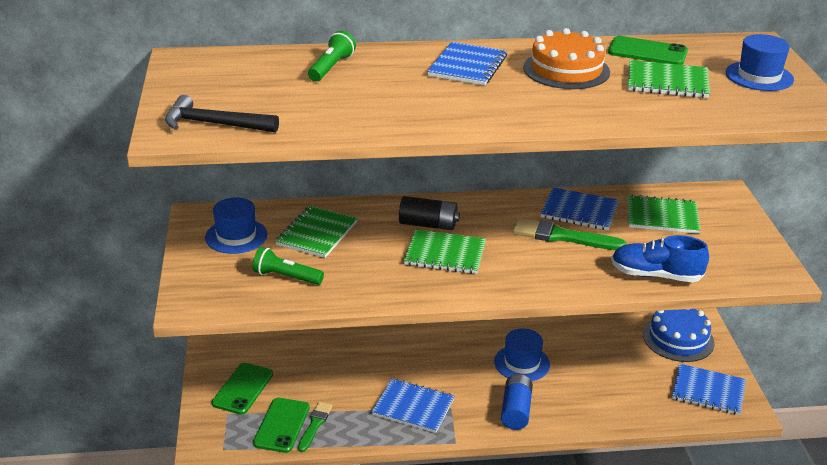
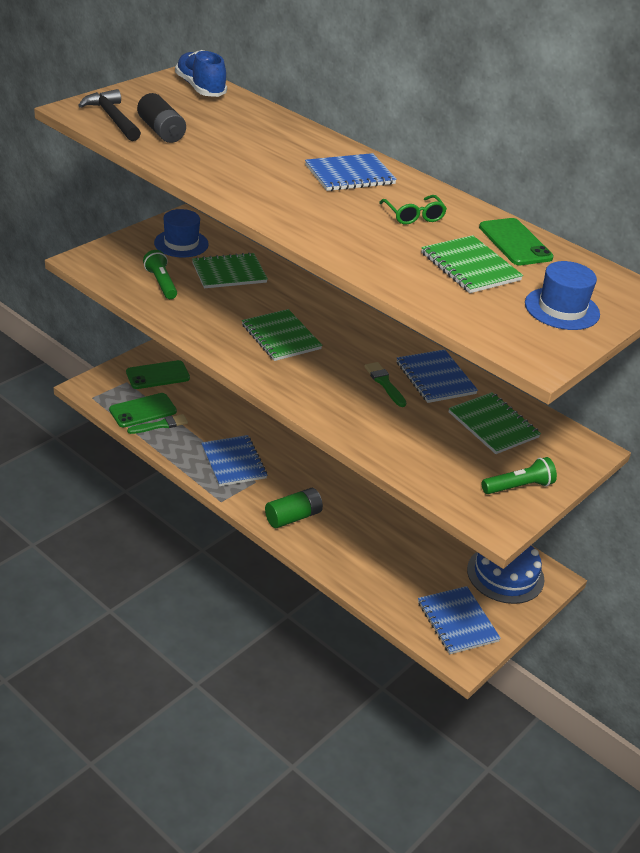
camera: 45 degrees right, 5 degrees up
green flashlight [308,31,356,81] -> green flashlight moved to [482,457,557,494]
black battery [399,196,460,230] -> black battery moved to [137,93,186,143]
blue hat [494,329,550,381] -> none
blue battery [501,374,533,430] -> green battery [265,488,323,528]
green brush [513,218,627,250] -> green brush [364,362,406,407], size x0.62
orange cake [523,28,610,89] -> green glasses [379,195,447,225]
blue shoe [611,235,709,282] -> blue shoe moved to [175,50,227,97]

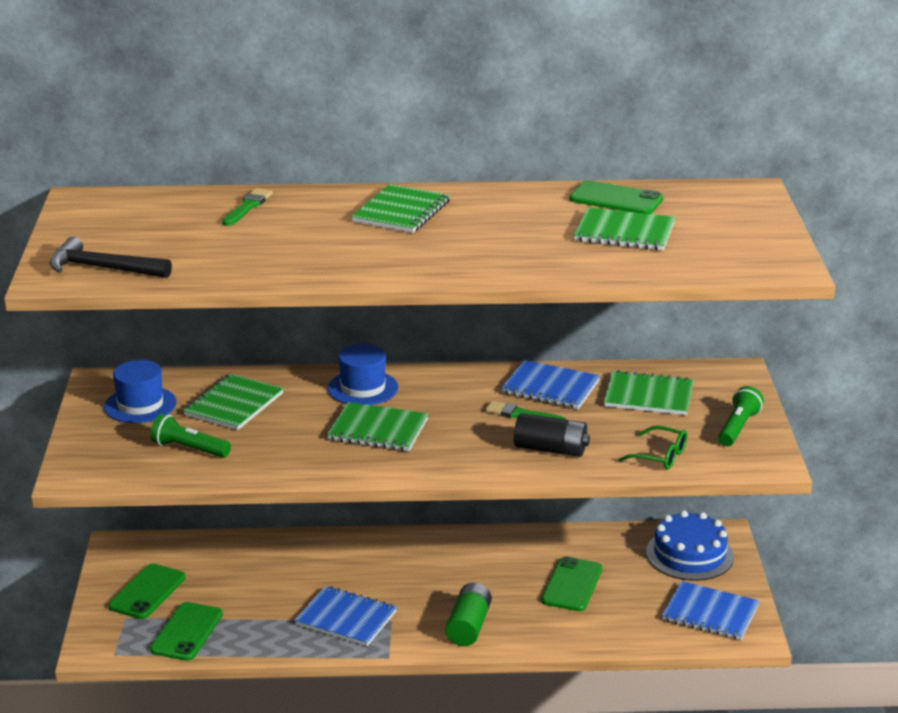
camera: 40 degrees left, 10 degrees down
green brush [127,414,188,434] -> green brush moved to [222,188,273,226]
black battery [137,93,186,143] -> black battery moved to [514,413,590,457]
blue shoe [175,50,227,97] -> none
blue notebook [305,153,397,191] -> green notebook [351,184,450,233]
green glasses [379,195,447,225] -> green glasses moved to [618,426,687,470]
blue hat [525,261,600,330] -> blue hat moved to [328,344,398,405]
none -> green phone [541,556,602,611]

